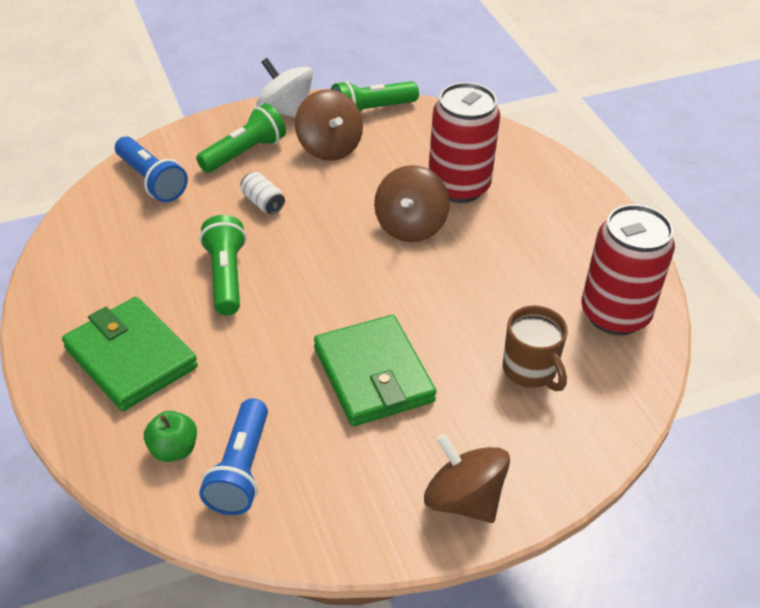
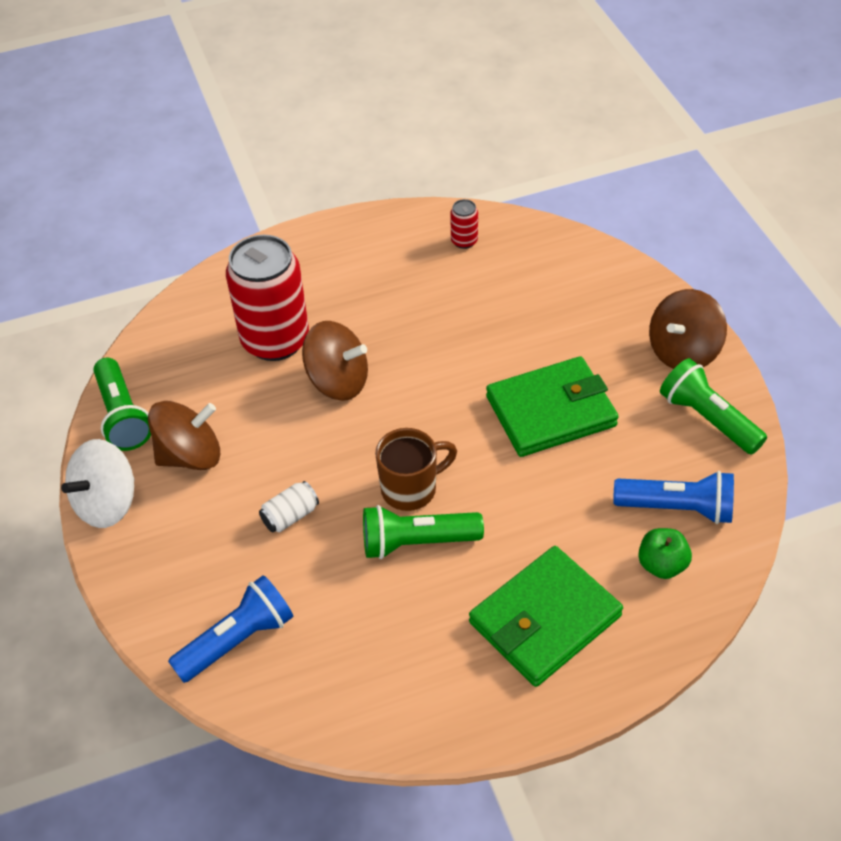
camera: 85 degrees left, 5 degrees up
green flashlight [196,103,286,173] -> green flashlight moved to [660,358,767,455]
brown mug [503,306,568,391] -> brown mug moved to [375,428,457,511]
red can [581,204,675,335] -> red can [450,199,478,249], size x0.42

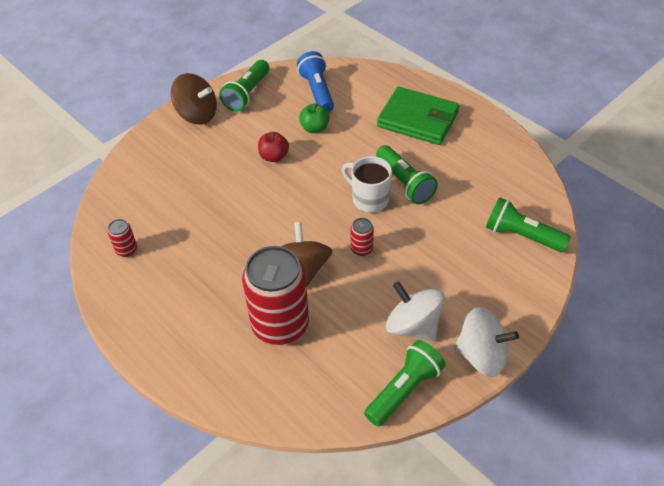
camera: 115 degrees left, 0 degrees up
brown spinning top [148,401,220,470] -> white spinning top [386,281,445,341]
blue flashlight [168,575,293,683] -> green flashlight [486,197,571,252]
white can [259,481,319,533] -> none
brown mug [375,428,457,511] -> white mug [342,156,392,212]
green wallet [486,356,619,457] -> red apple [258,132,289,162]
green apple [638,528,692,579] -> green apple moved to [299,103,330,133]
none -> red can [351,218,374,256]

